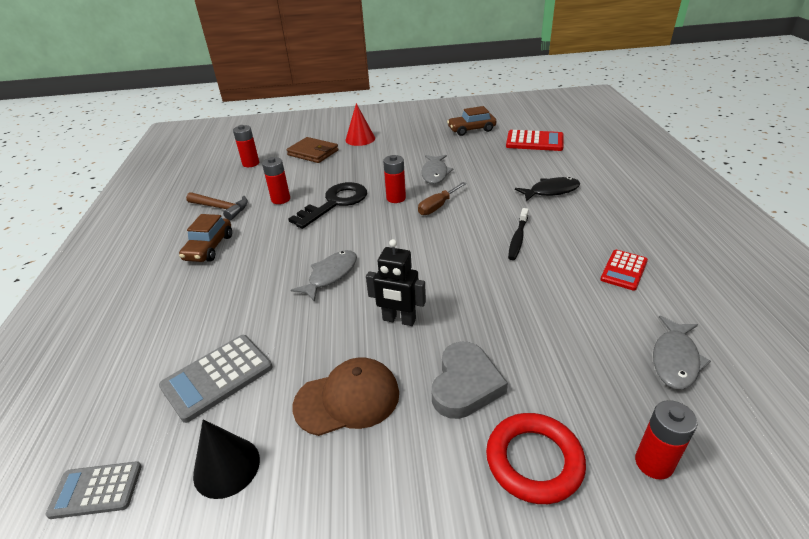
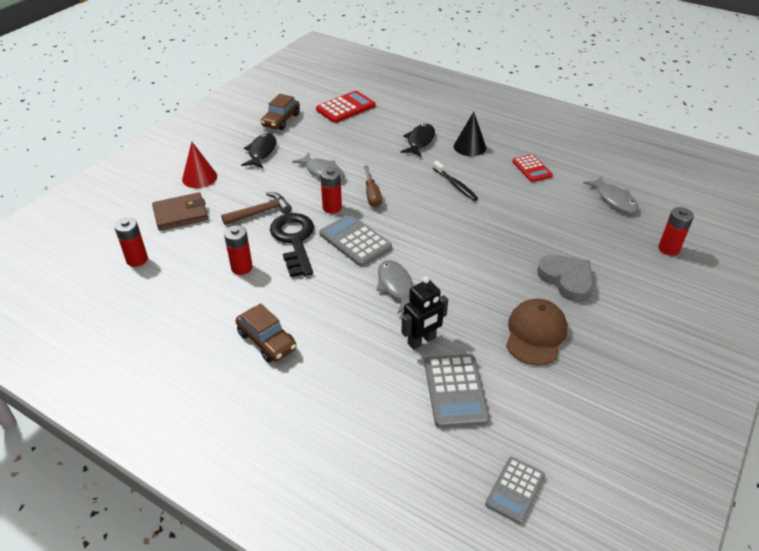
camera: 55 degrees left, 5 degrees up
brown hammer [186,192,248,220] -> brown hammer moved to [221,192,292,225]
black cone [193,419,260,499] -> black cone moved to [454,112,486,156]
black robot [366,239,426,326] -> black robot moved to [401,277,448,350]
red ring [486,413,586,504] -> none
none -> black fish [241,133,276,168]
none -> grey calculator [319,214,392,267]

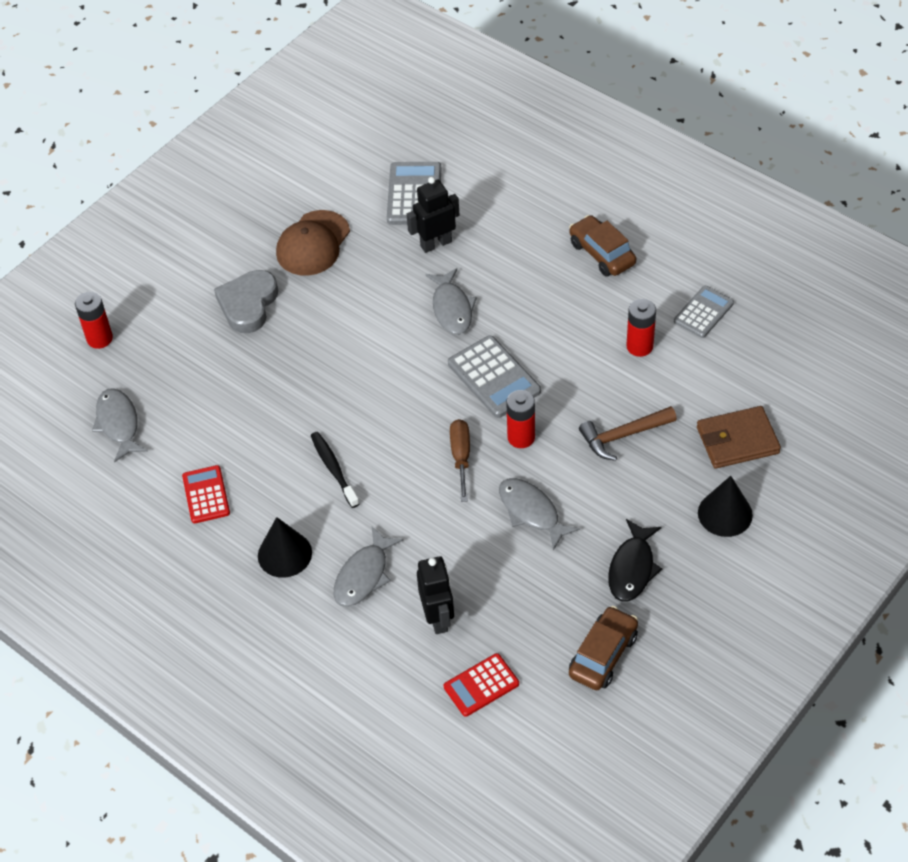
camera: 170 degrees left, 10 degrees up
red battery [114,218,148,267] -> none
red cone [182,142,217,188] -> black cone [698,476,753,537]
black key [270,213,314,277] -> none
red calculator [316,91,375,123] -> red calculator [444,653,519,717], size x0.66
black fish [400,124,435,157] -> grey fish [334,527,403,607]
grey calculator [485,457,545,524] -> grey calculator moved to [674,286,734,338]
grey heart [537,255,594,302] -> grey heart turned 45 degrees clockwise [214,270,278,333]
none -> black robot [417,556,454,634]

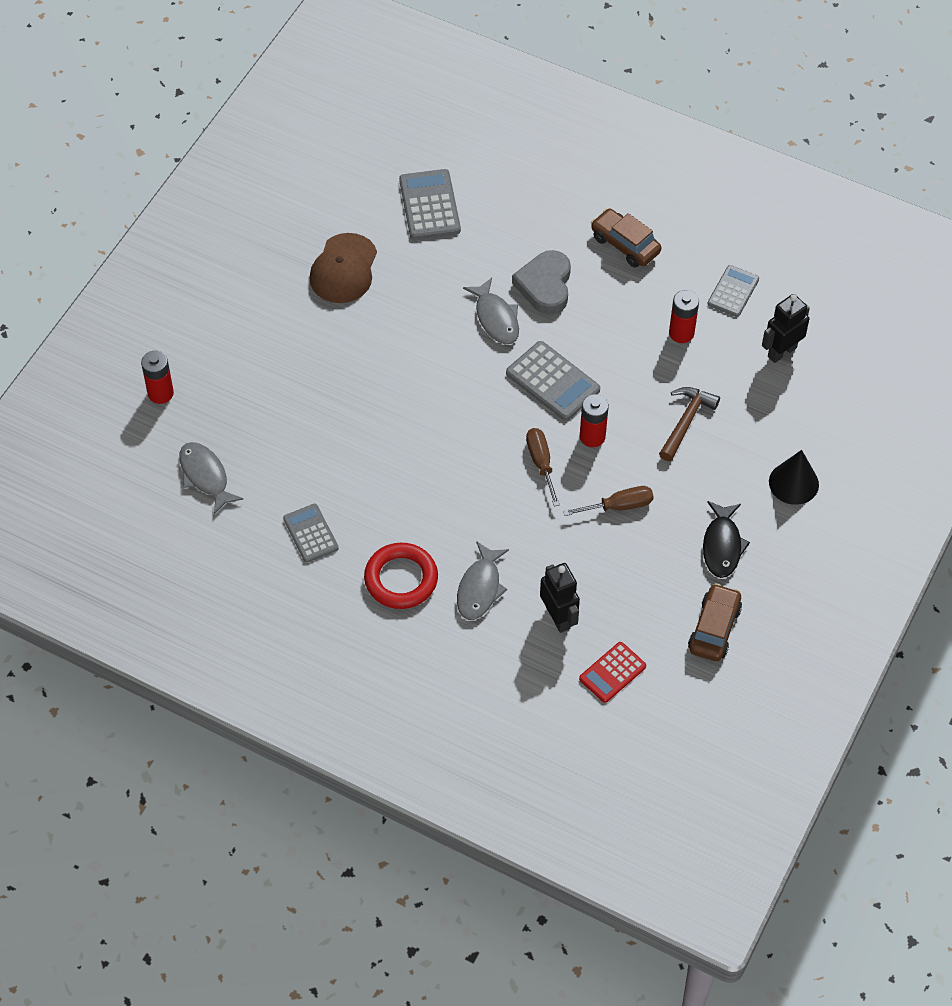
camera: 15 degrees left, 5 degrees up
red calculator [182,465,230,523] -> grey calculator [283,504,339,563]
grey heart [214,270,278,333] -> grey heart moved to [512,250,571,314]
black cone [258,517,312,578] -> red ring [364,543,438,609]
black toothbrush [311,432,359,508] -> none
black robot [406,177,459,253] -> black robot moved to [762,294,810,363]
grey fish [499,478,580,550] -> brown screwdriver [563,486,654,516]
brown hammer [579,406,677,461] -> brown hammer turned 150 degrees clockwise [659,387,720,461]
brown wallet [697,406,781,469] -> none

